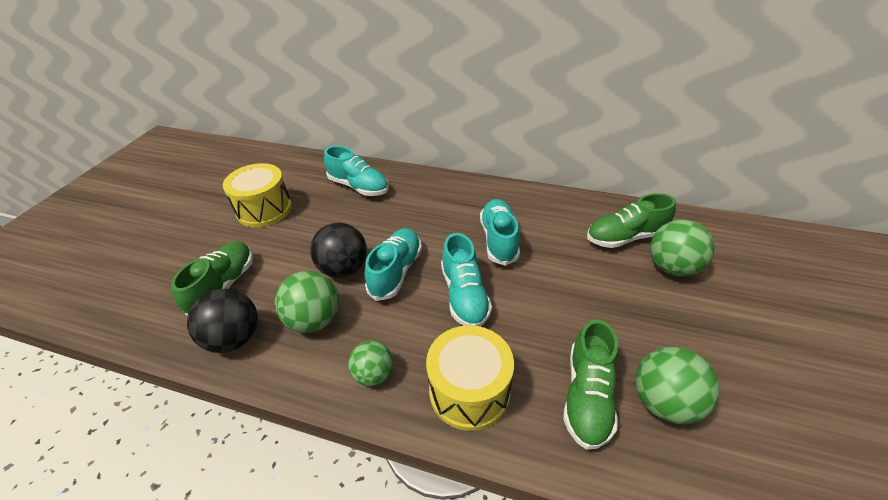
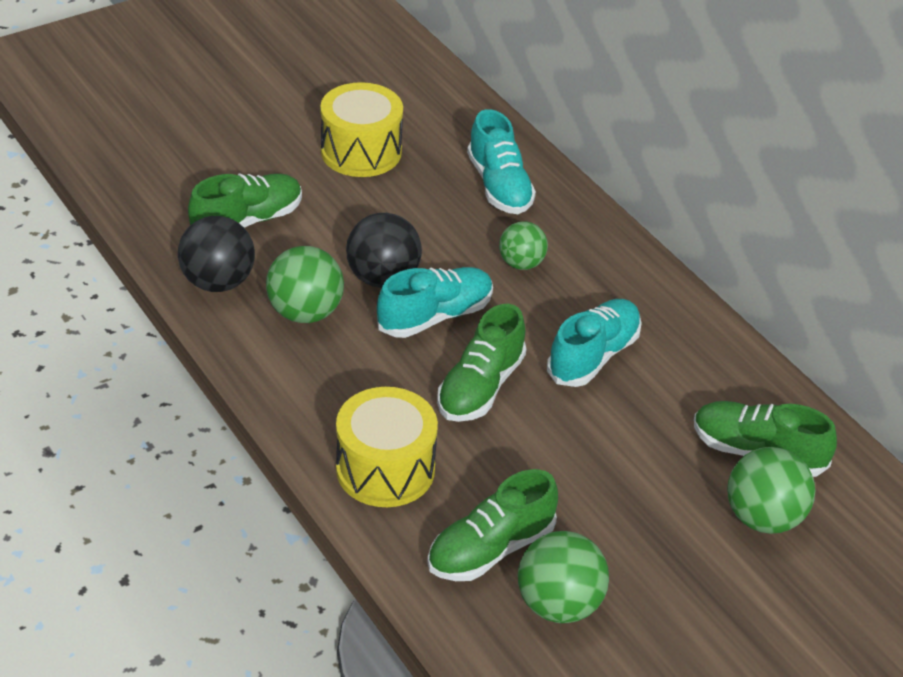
camera: 35 degrees right, 0 degrees up
green ball [348,340,393,386] -> green ball moved to [499,221,548,270]
turquoise shoe [441,233,492,326] -> green shoe [437,304,526,422]

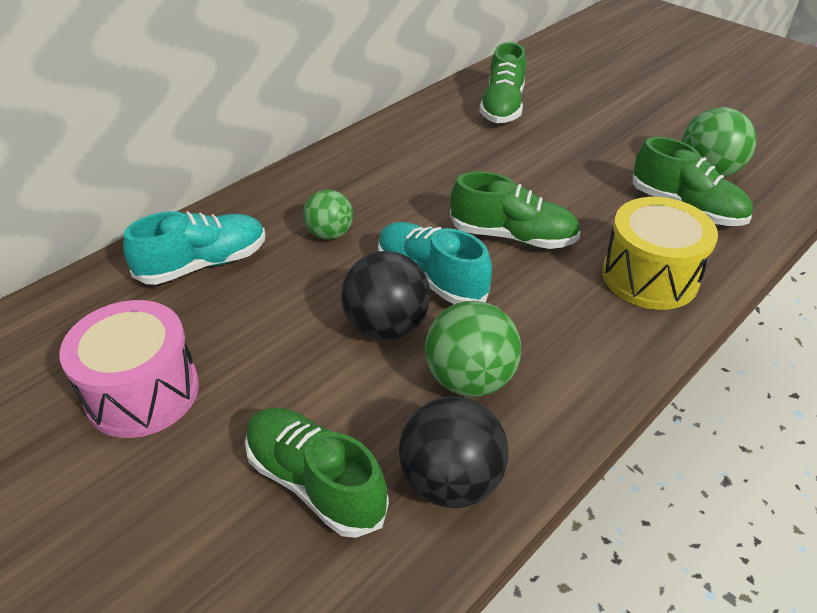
camera: 100 degrees left, 0 degrees up
yellow drum [320,82,403,177] -> pink drum [59,300,199,438]
turquoise shoe [547,299,642,387] -> none
green ball [727,447,815,534] -> none

